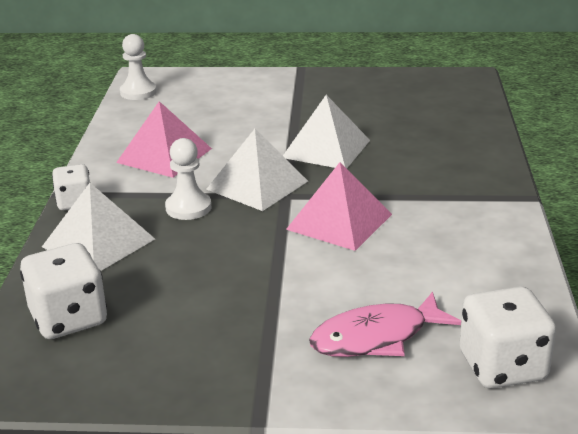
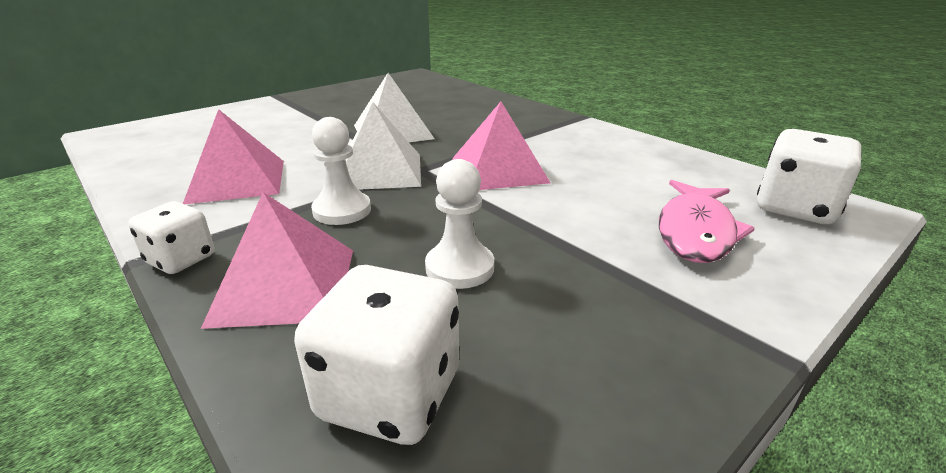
camera: 45 degrees left, 0 degrees up
white pyramid [42,183,155,271] -> pink pyramid [201,192,353,329]
white pawn [120,34,157,100] -> white pawn moved to [425,159,494,289]

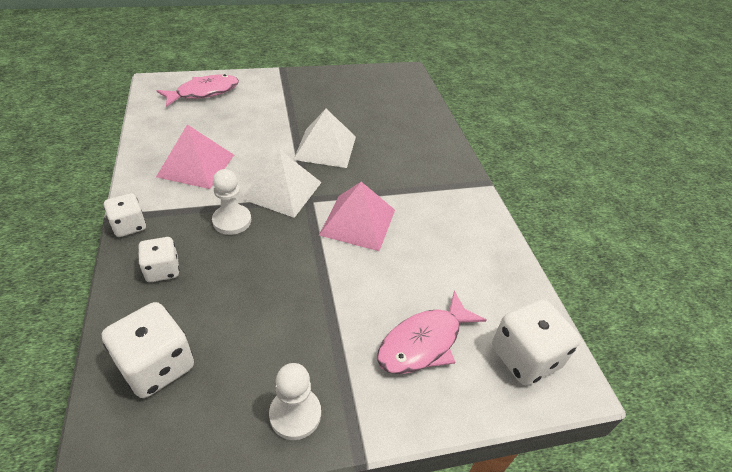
camera: 25 degrees right, 15 degrees up
pink pyramid [201,192,353,329] -> white dice [138,237,180,282]
white pawn [425,159,494,289] -> white pawn moved to [269,363,321,440]
none -> pink fish [156,74,239,107]

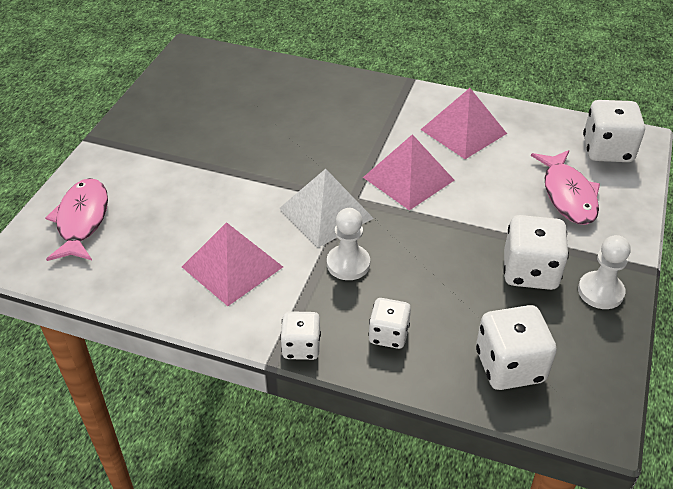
camera: 55 degrees left, 0 degrees up
white pyramid [293,109,356,168] -> none
none -> pink pyramid [420,88,507,159]
none -> white dice [504,215,569,290]

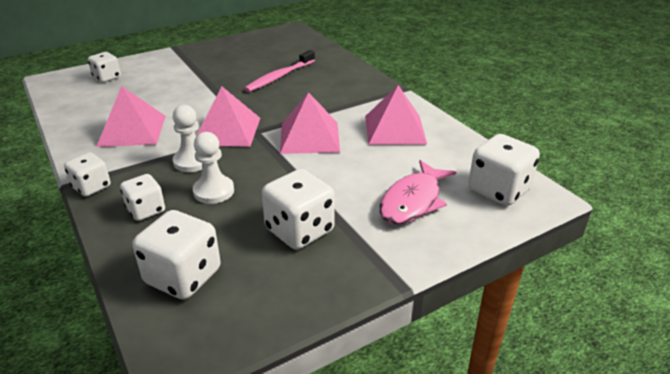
camera: 40 degrees right, 10 degrees down
pink fish [45,178,108,261] -> white dice [88,52,121,82]
white pyramid [279,169,374,247] -> pink pyramid [197,86,260,147]
white pawn [578,235,631,309] -> white pawn moved to [193,132,234,204]
none -> pink toothbrush [244,50,315,92]

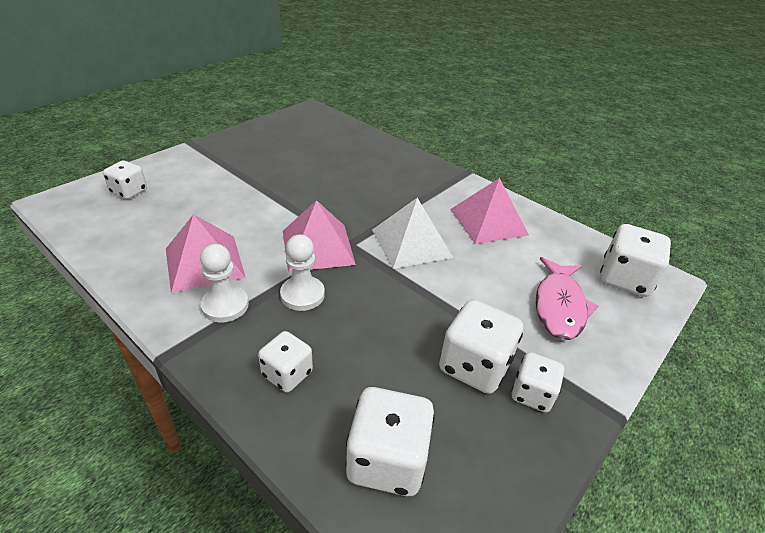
camera: 20 degrees left, 5 degrees up
white dice [64,152,111,197] -> white dice moved to [512,352,564,412]
white pawn [193,132,234,204] -> white pawn moved to [200,244,249,322]
pink toothbrush [244,50,315,92] -> none
pink pyramid [280,92,340,154] -> white pyramid [372,198,453,269]

